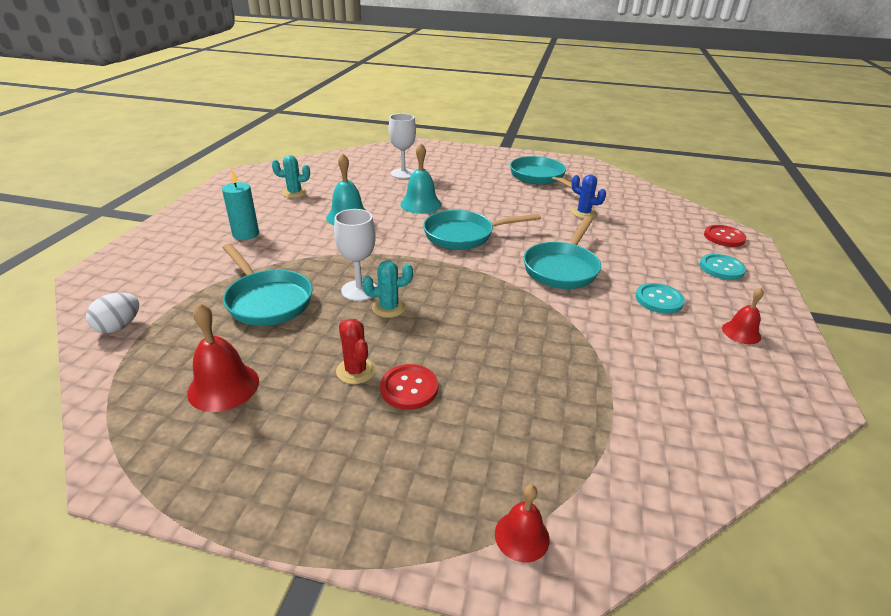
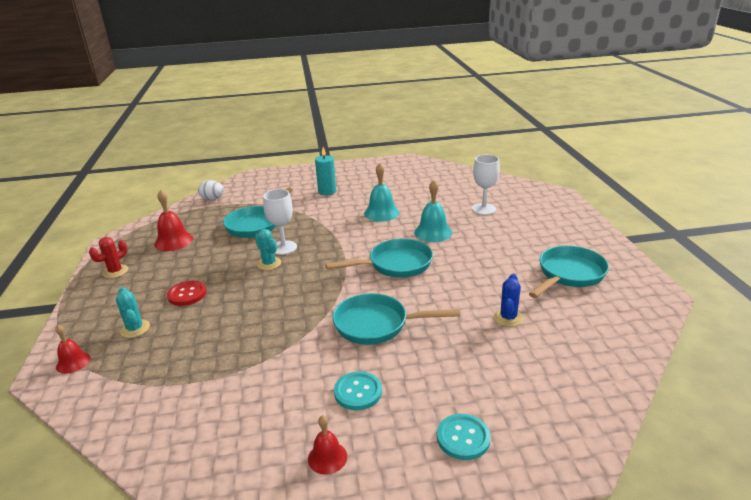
camera: 70 degrees right, 5 degrees down
turquoise cactus [272,155,310,198] -> turquoise cactus moved to [116,287,150,338]
red cactus [336,319,376,384] -> red cactus moved to [89,237,128,278]
turquoise pan [423,210,541,250] -> turquoise pan turned 105 degrees clockwise [325,239,433,278]
red button [704,225,746,247] -> none

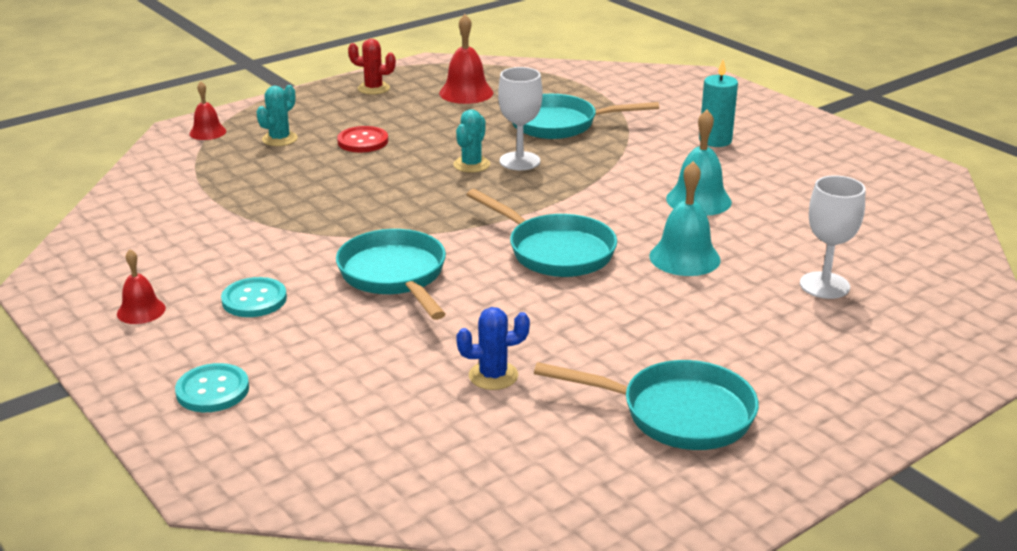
camera: 60 degrees right, 0 degrees up
white egg [198,180,224,200] -> none

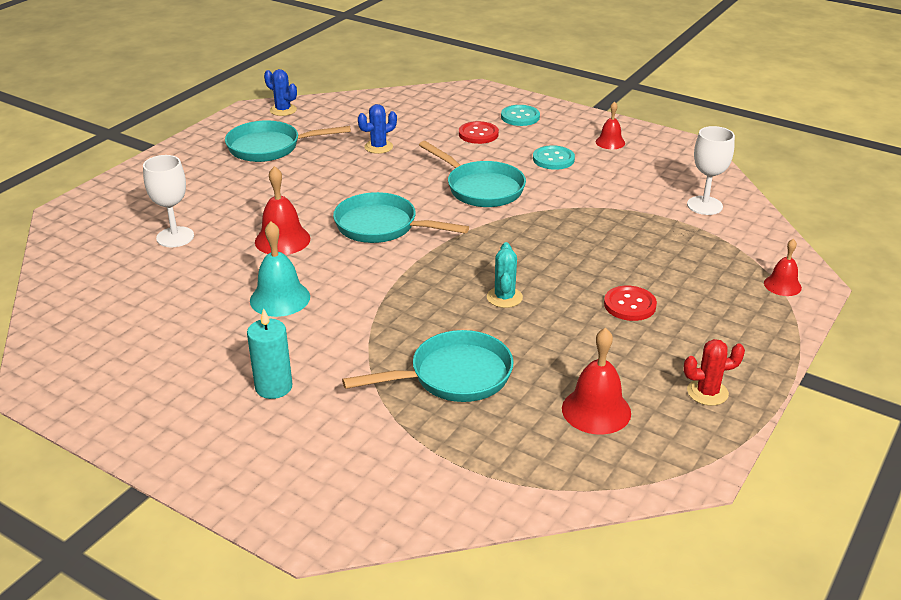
camera: 160 degrees right, 5 degrees up
turquoise cactus [256,85,298,146] -> none
white goblet [498,67,542,170] -> white goblet moved to [687,126,735,215]
turquoise bell [649,161,721,276] -> red bell [255,166,310,255]
none -> blue cactus [264,69,297,116]
none -> red button [459,121,499,144]

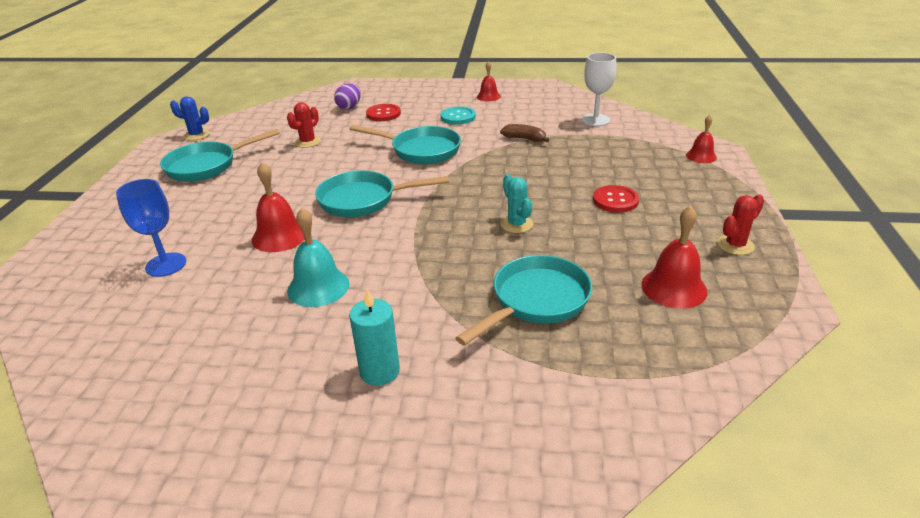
camera: 25 degrees left, 0 degrees up
white goblet [143,155,194,247] -> blue goblet [116,179,186,277]
blue cactus [358,104,397,154] -> red cactus [287,102,321,148]
turquoise button [501,105,540,126] -> none
none -> purple egg [334,83,361,109]
none -> brown banana [500,124,549,142]

